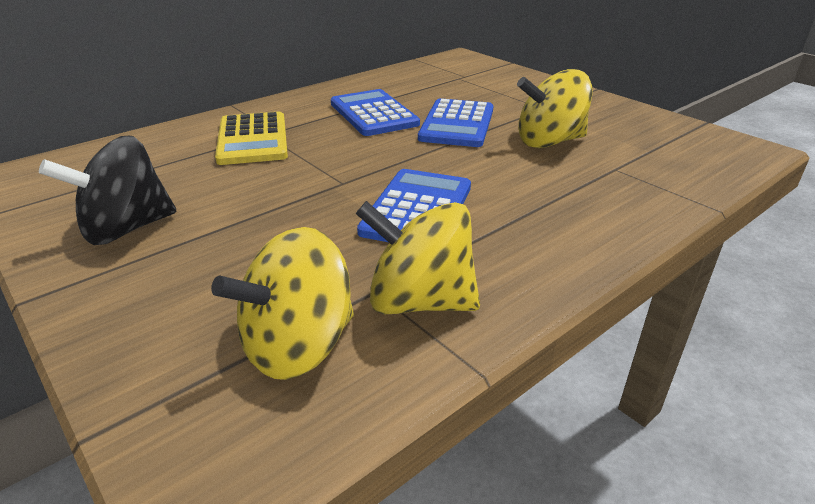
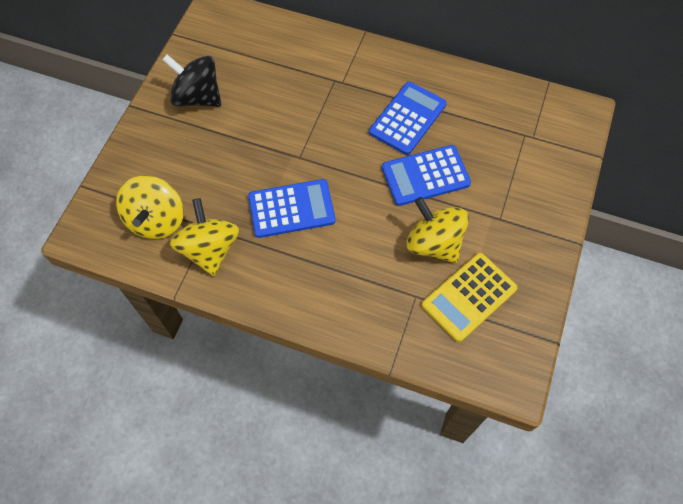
camera: 60 degrees right, 30 degrees up
yellow spinning top [211,227,354,380] -> yellow spinning top turned 105 degrees counterclockwise [116,176,184,239]
yellow calculator [215,112,288,165] -> yellow calculator moved to [422,253,518,342]

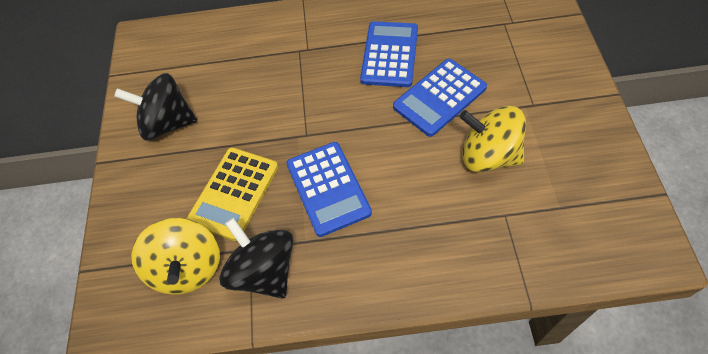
camera: 20 degrees left, 5 degrees down
yellow spinning top [170,198,240,276] -> black spinning top [219,218,293,298]
blue calculator [248,179,336,238] -> blue calculator turned 105 degrees clockwise [286,142,372,237]
yellow calculator [422,253,518,342] -> yellow calculator moved to [187,147,278,241]

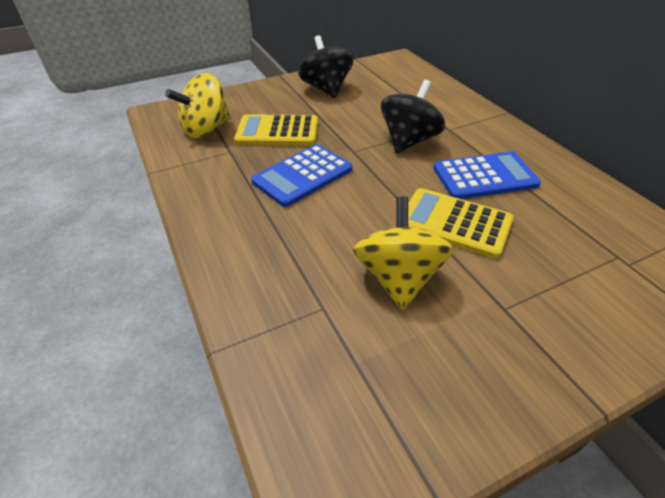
camera: 65 degrees right, 15 degrees down
black spinning top [219,218,293,298] -> black spinning top moved to [381,80,445,153]
blue calculator [393,59,487,137] -> yellow calculator [408,188,514,259]

